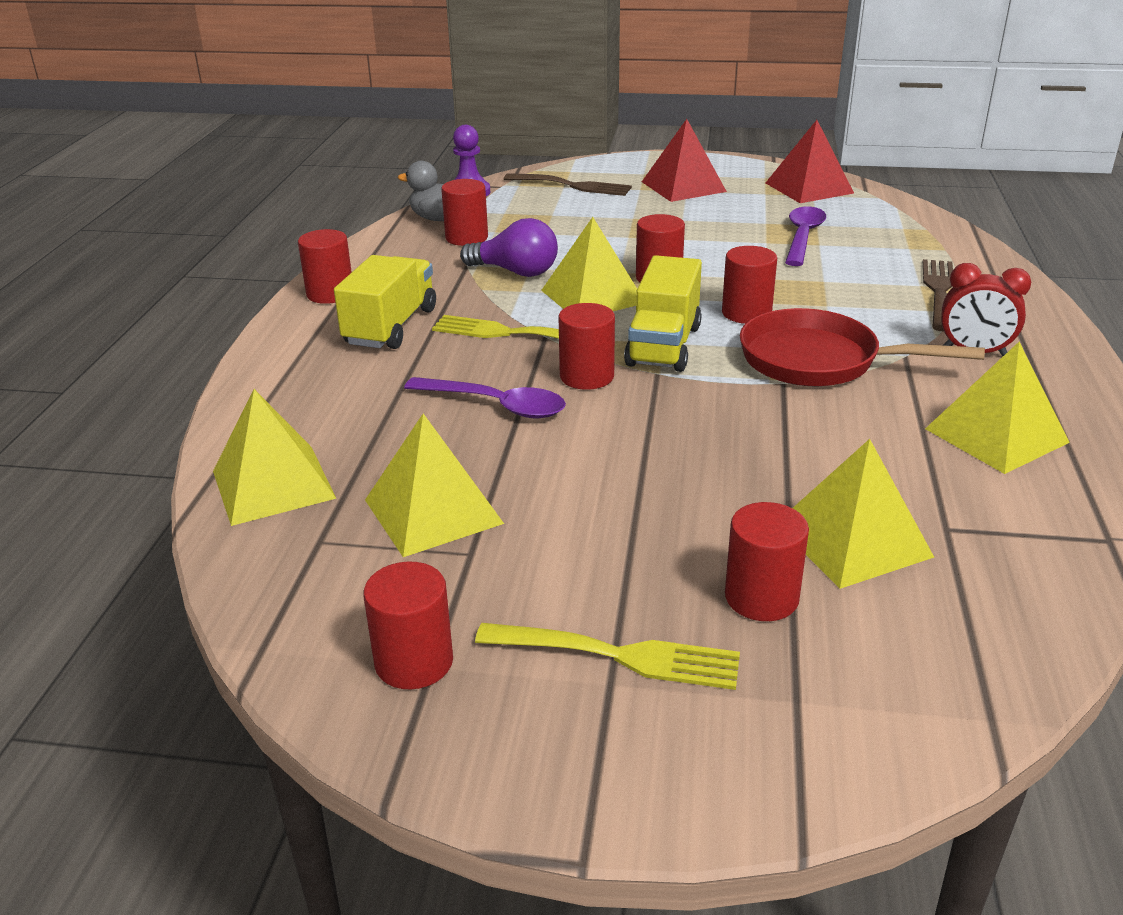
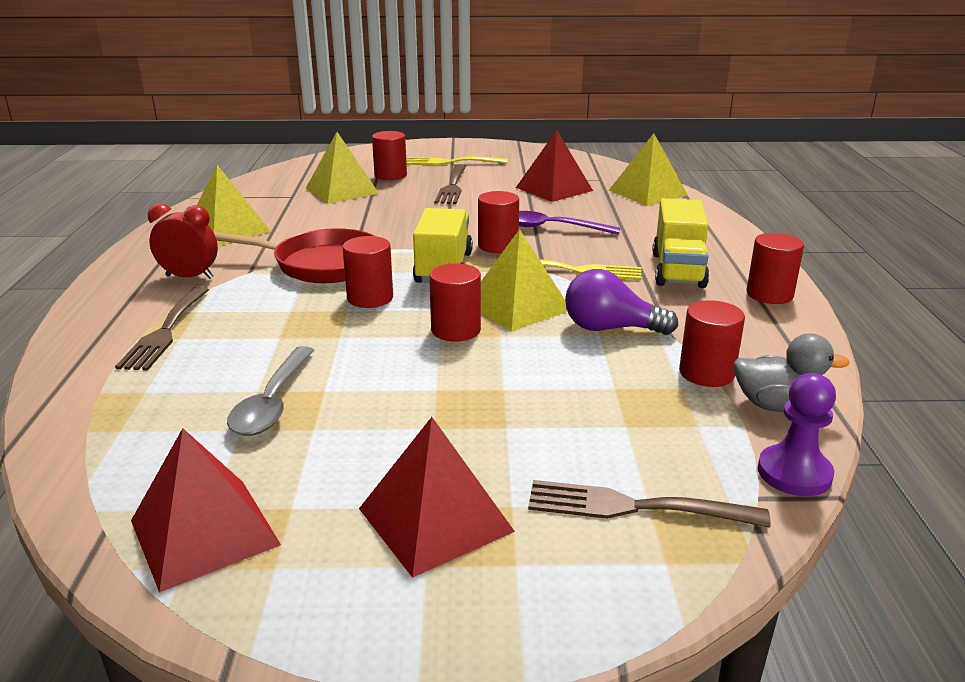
camera: 170 degrees right, 5 degrees down
red cylinder [363,561,453,689] -> none
yellow pyramid [365,413,504,557] -> red pyramid [516,130,593,202]
purple spoon [785,206,826,266] -> grey spoon [227,346,314,436]
none -> brown fork [435,164,466,204]

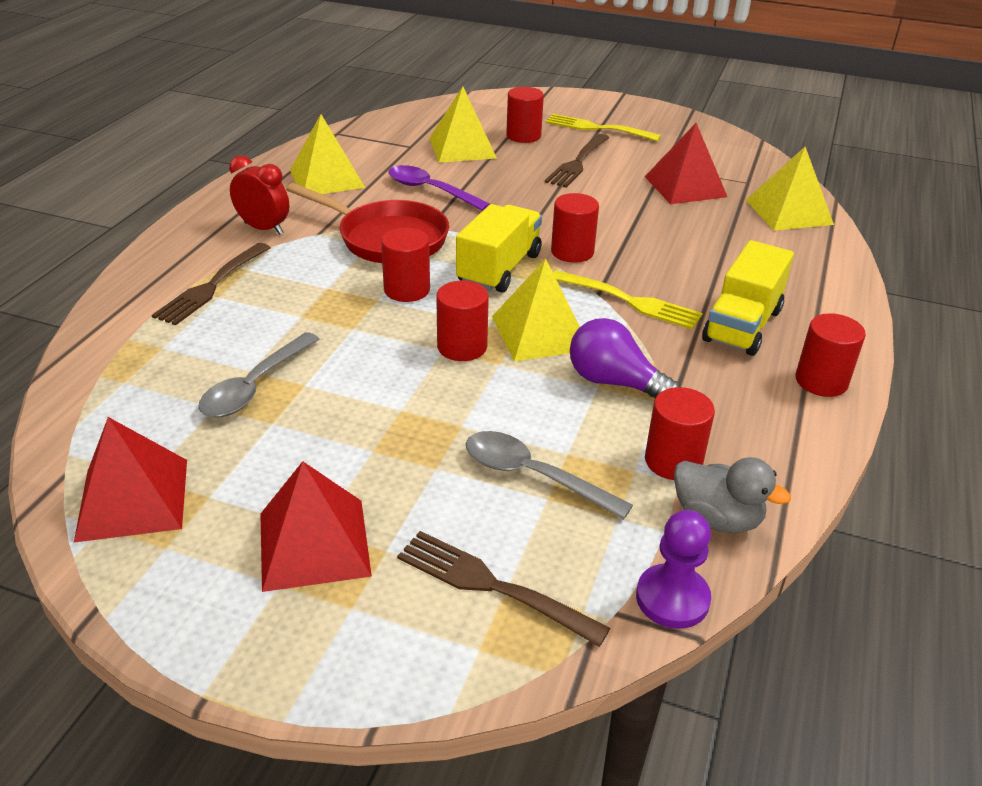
camera: 20 degrees right, 10 degrees up
purple spoon [519,211,620,235] -> purple spoon moved to [388,165,490,211]
none -> grey spoon [466,431,633,520]

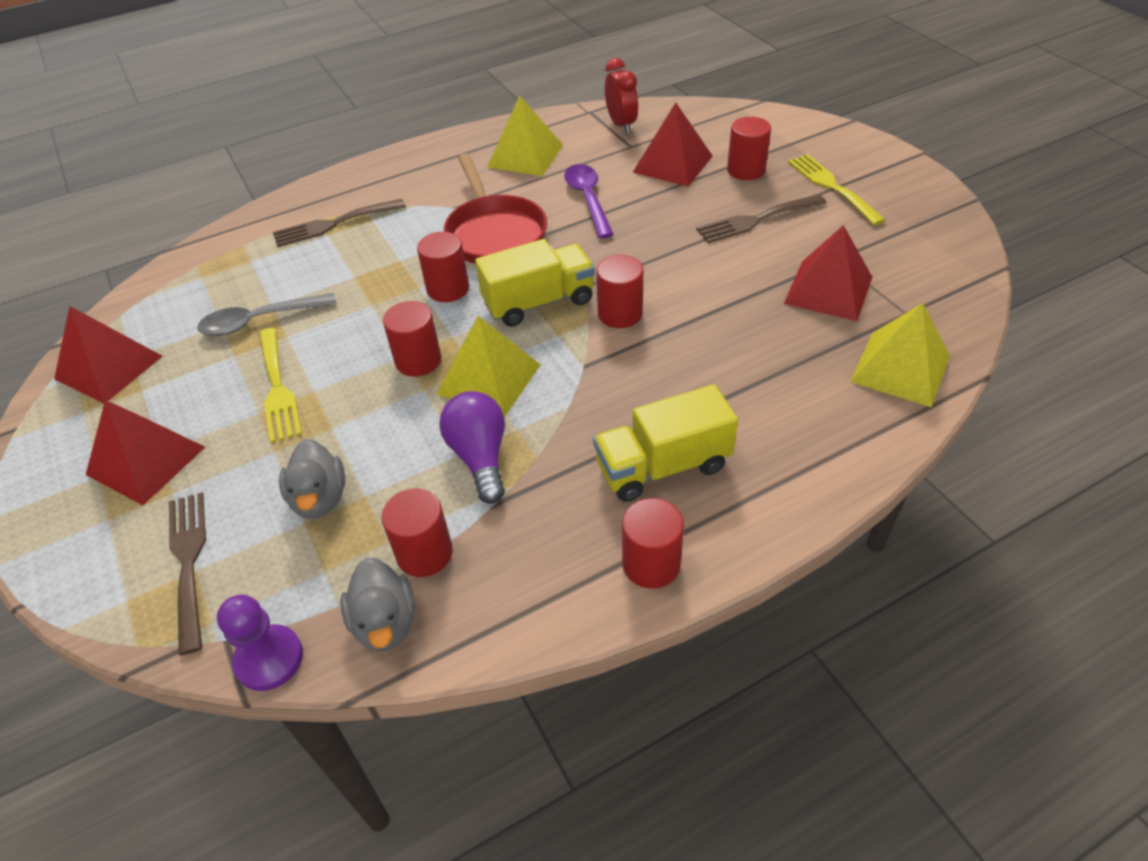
camera: 45 degrees right, 10 degrees up
red clock [229,155,289,235] -> red clock moved to [605,58,638,133]
yellow pyramid [429,87,497,163] -> red pyramid [633,102,712,187]
grey spoon [466,431,633,520] -> grey duck [279,439,345,519]
yellow fork [553,270,703,330] -> yellow fork moved to [259,328,302,443]

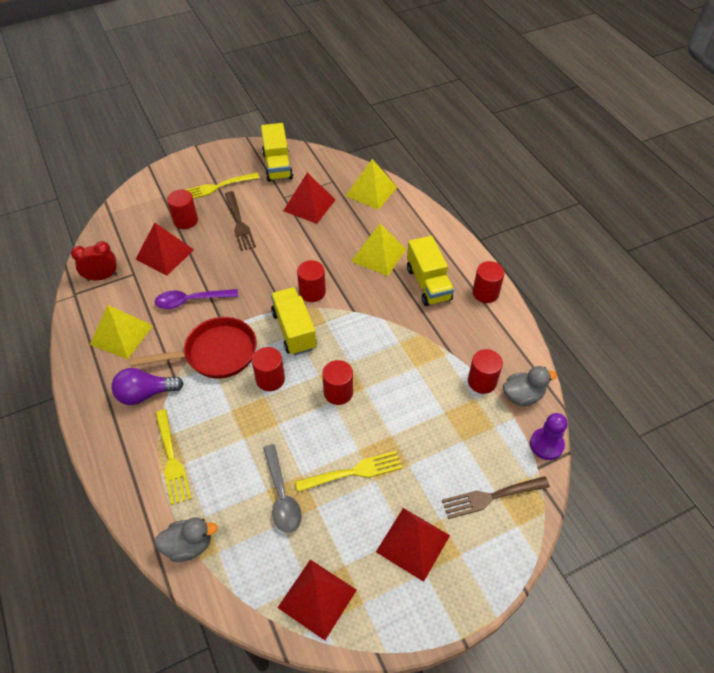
camera: 90 degrees left, 5 degrees up
brown fork [273,199,406,247] -> yellow fork [155,409,191,505]
grey duck [279,439,345,519] -> grey duck moved to [154,517,218,562]
yellow pyramid [436,316,541,417] -> yellow pyramid moved to [351,223,406,276]
purple light bulb [439,391,505,504] -> purple light bulb moved to [111,368,184,405]
none -> yellow truck [261,123,293,182]

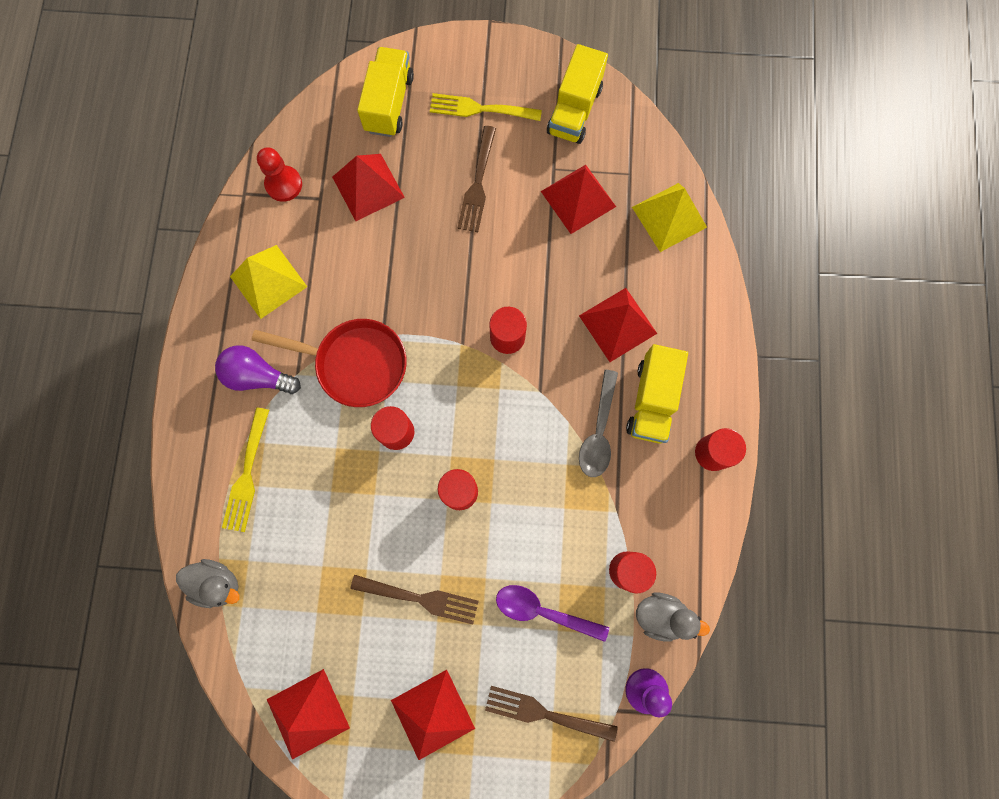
camera: 30 degrees right, 25 degrees up
red clock [71,241,117,281] -> red pawn [257,147,302,202]
purple spoon [155,289,238,309] -> purple spoon moved to [496,585,609,642]
red cylinder [167,189,198,229] -> none
grey spoon [263,444,302,533] -> grey spoon moved to [579,370,618,477]
yellow truck [271,287,317,355] -> yellow truck moved to [357,47,414,137]
yellow fork [295,451,402,492] -> brown fork [351,575,479,625]
yellow pyramid [351,223,406,276] -> red pyramid [579,288,657,362]

